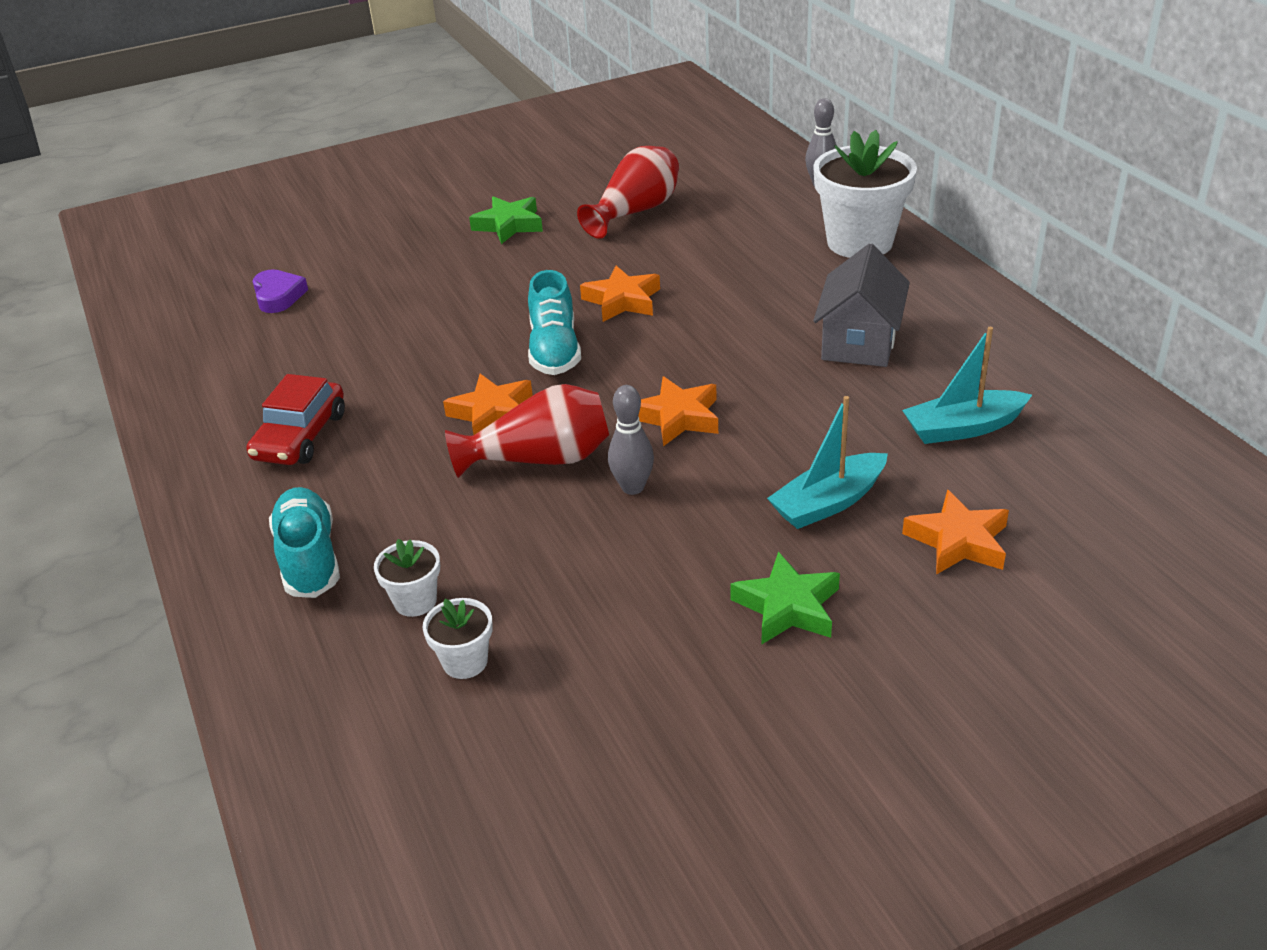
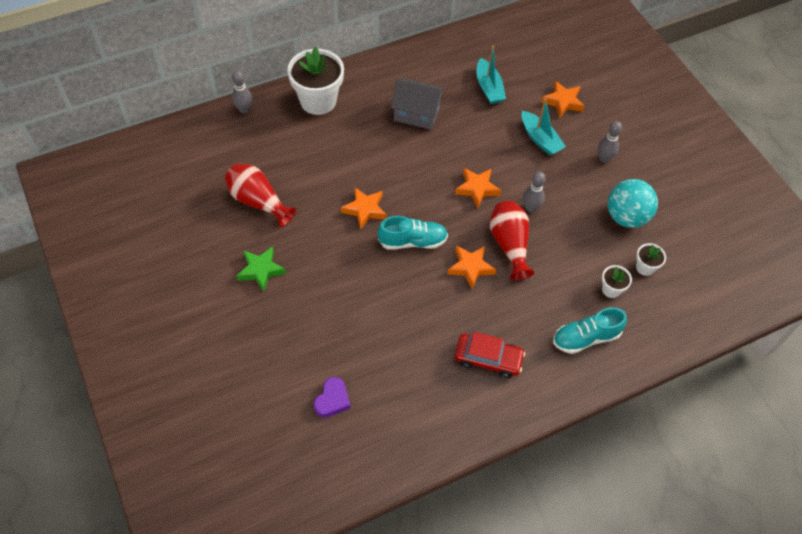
camera: 95 degrees left, 20 degrees up
purple heart [253,269,308,313] -> purple heart turned 135 degrees clockwise [314,377,350,418]
green star [730,552,840,644] -> grey bowling pin [598,121,622,163]
none -> turquoise ball [608,179,658,228]

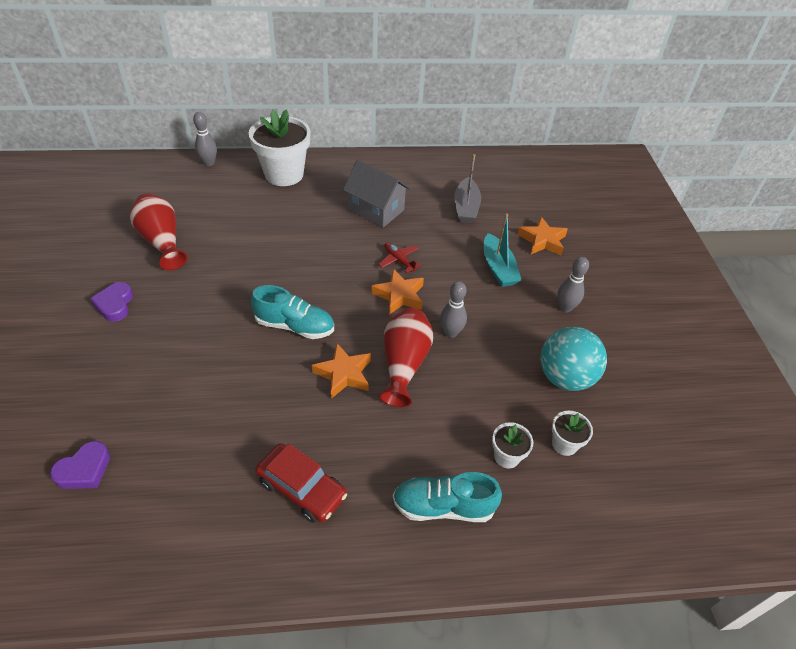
camera: 20 degrees right, 10 degrees down
green star [237,246,286,292] -> purple heart [90,282,133,322]
orange star [341,187,386,230] -> none
turquoise boat [477,46,506,104] -> grey boat [454,154,481,223]
none -> red plane [378,242,421,273]

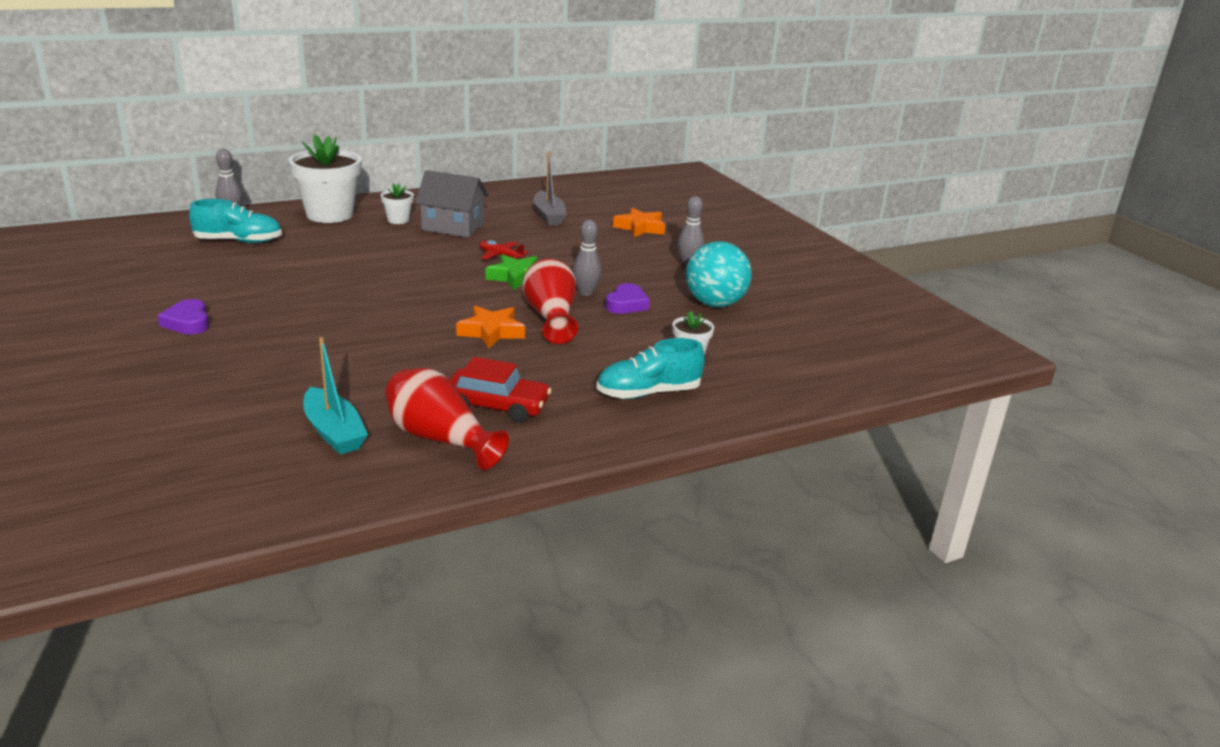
camera: 20 degrees left, 20 degrees down
purple heart [50,441,110,489] -> purple heart moved to [605,283,650,314]
red vase [130,193,187,270] -> red vase moved to [385,368,509,470]
turquoise shoe [251,285,334,339] -> turquoise shoe moved to [189,199,282,243]
orange star [371,269,424,315] -> green star [485,254,537,290]
turquoise boat [484,214,521,287] -> turquoise boat moved to [304,337,368,455]
white flower pot [552,411,593,456] -> white flower pot moved to [381,183,414,224]

